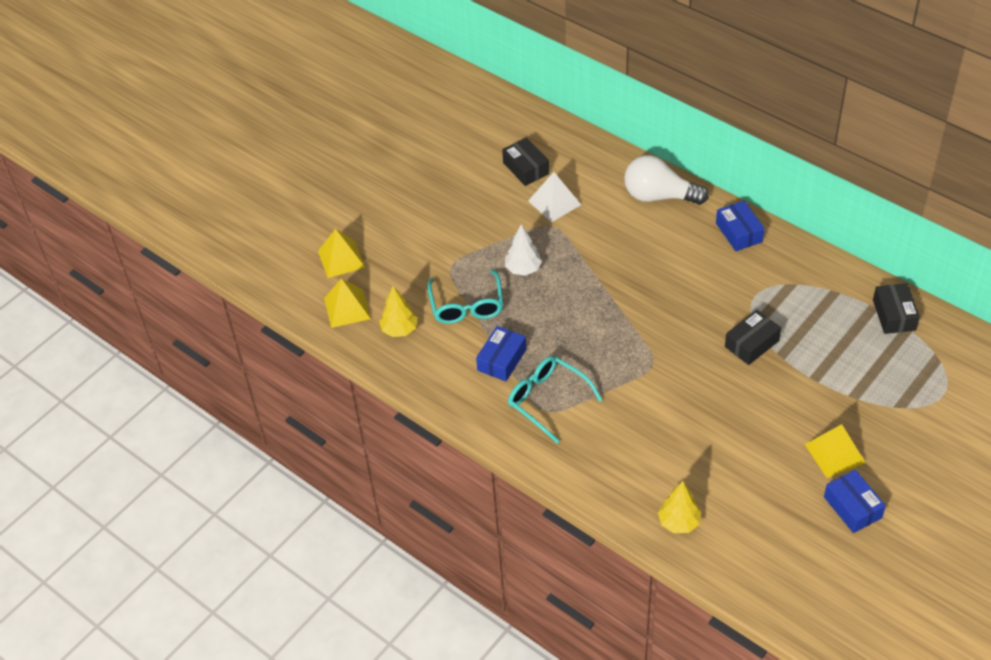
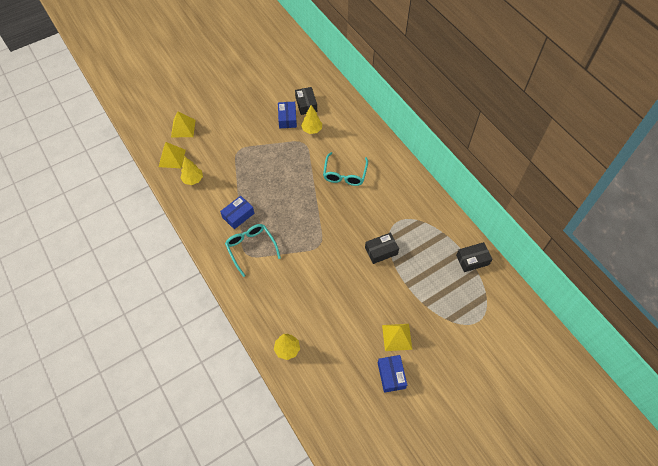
camera: 15 degrees right, 10 degrees up
turquoise glasses [427,269,503,324] -> turquoise glasses moved to [323,152,368,186]
white tree [505,225,542,276] -> none
white pyramid [528,172,581,222] -> yellow tree [301,105,322,134]
white light bulb [624,155,709,205] -> none
blue box [716,201,765,251] -> blue box moved to [278,102,297,128]
black box [873,283,920,334] -> black box turned 60 degrees clockwise [456,242,492,272]

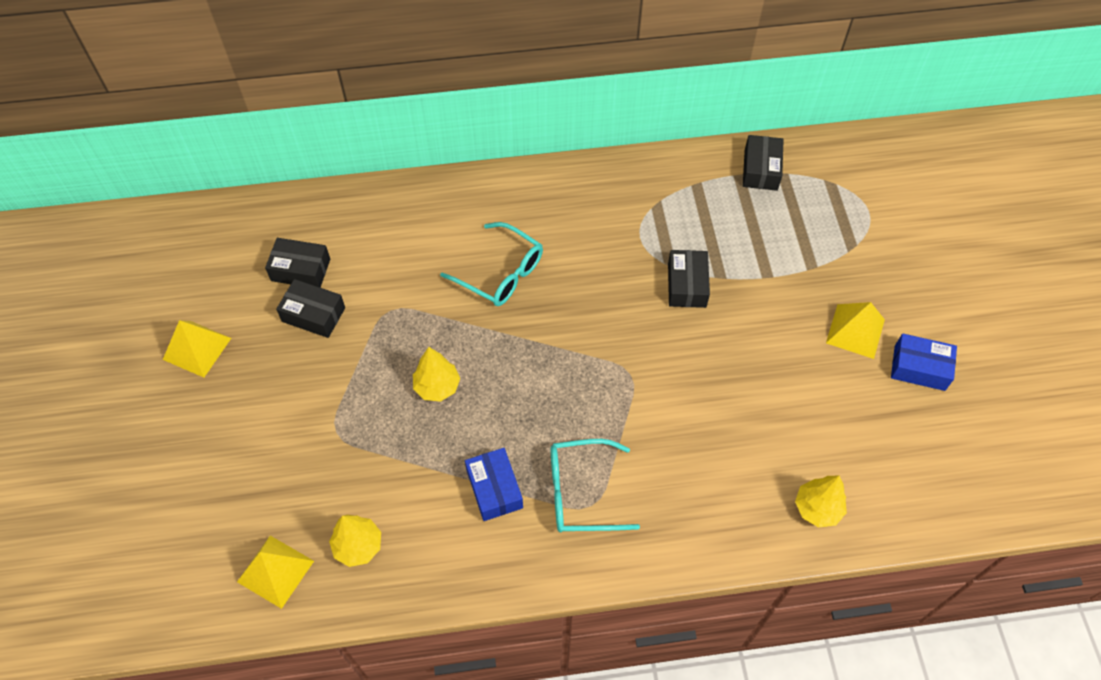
camera: 65 degrees left, 0 degrees up
yellow pyramid [171,111,196,137] -> yellow pyramid moved to [163,320,231,378]
blue box [278,102,297,128] -> black box [276,279,345,338]
yellow tree [301,105,322,134] -> yellow tree moved to [413,347,460,402]

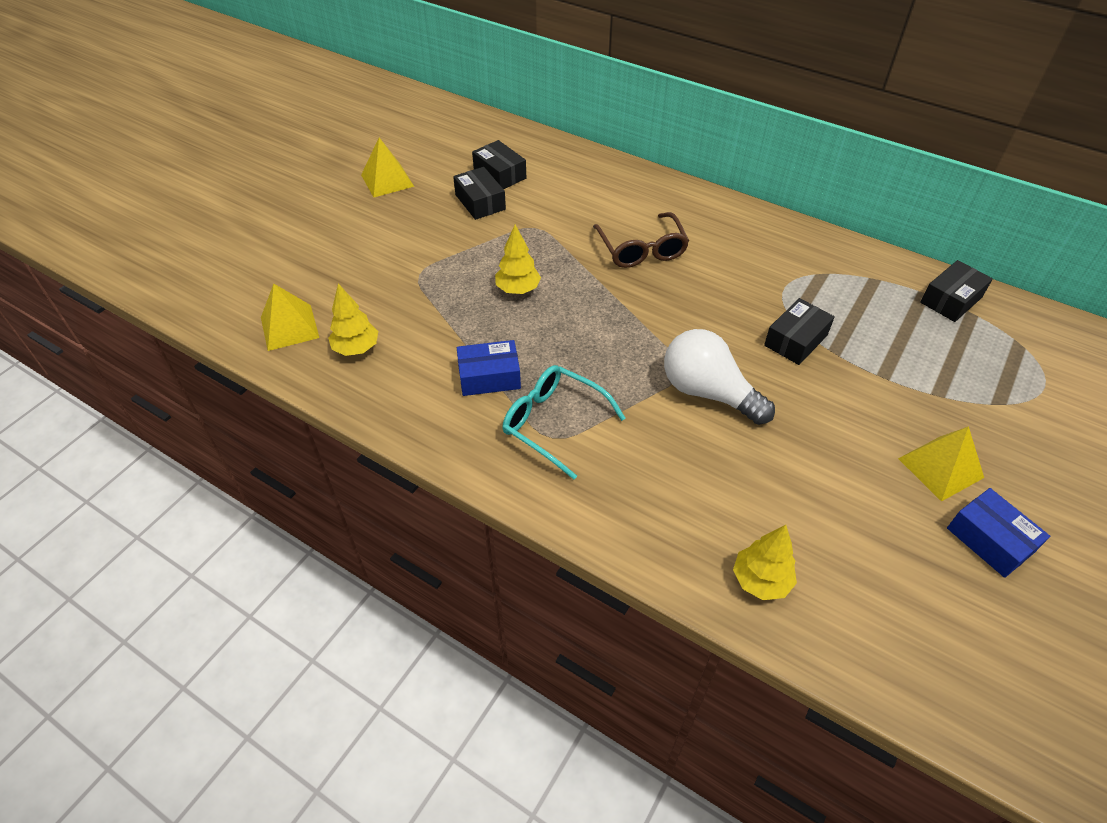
camera: 40 degrees right, 10 degrees down
turquoise glasses [440,222,543,306] -> brown glasses [593,212,689,268]
blue box [465,448,523,521] -> blue box turned 60 degrees clockwise [457,340,521,396]
none -> white light bulb [664,329,775,425]

